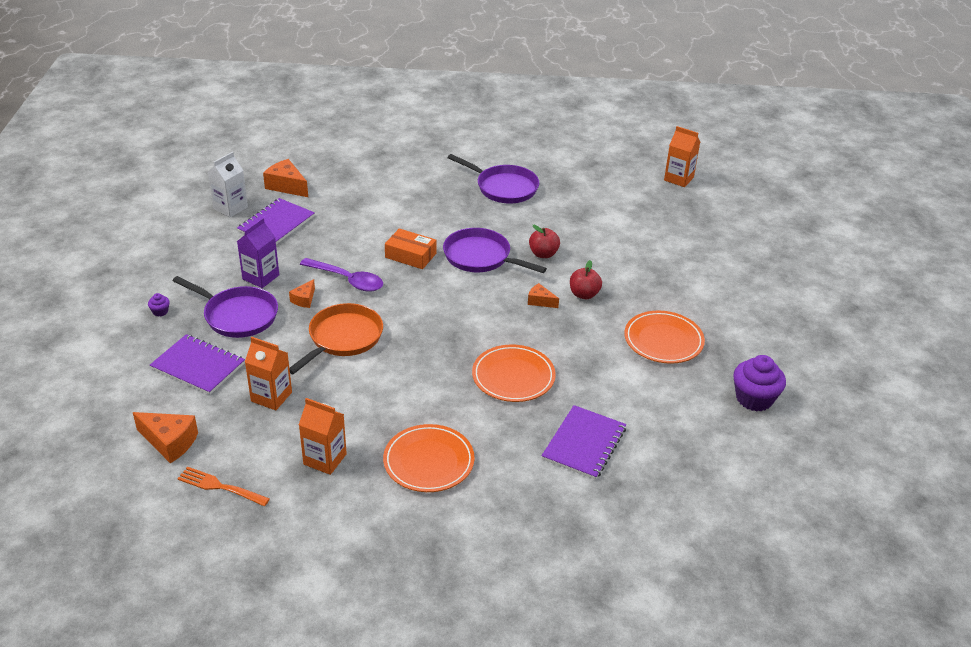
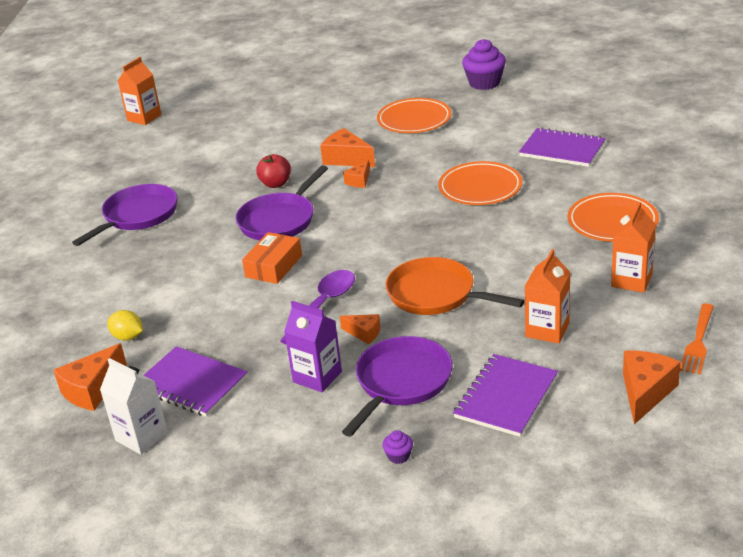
camera: 85 degrees left, 5 degrees down
red apple [570,260,602,299] -> orange cheese [320,128,375,167]
none -> yellow lemon [107,310,143,341]

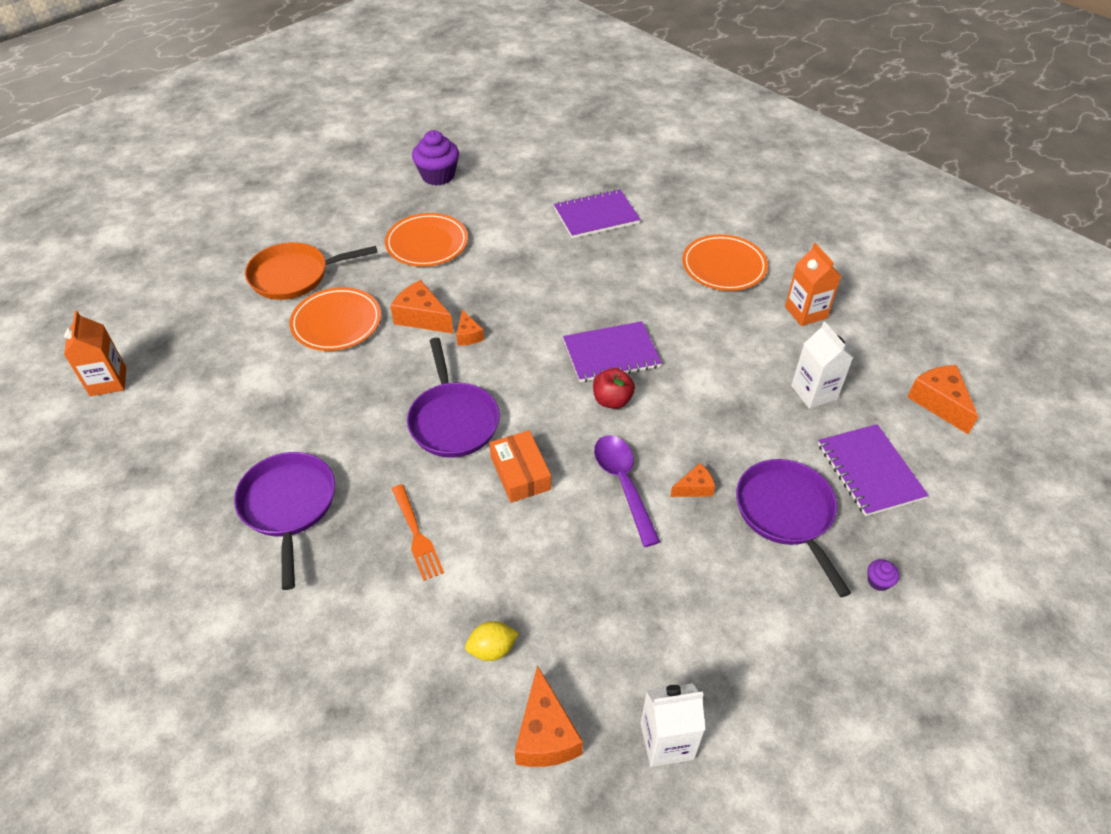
camera: 50 degrees left, 15 degrees up
purple notebook [143,346,248,417] -> purple notebook moved to [563,321,662,382]
red apple [256,154,291,188] -> red apple moved to [593,368,635,409]
purple carton [284,301,342,392] -> none
orange cheese [320,128,375,167] -> orange cheese turned 45 degrees clockwise [390,280,454,334]
orange pan [385,257,524,315] -> orange pan moved to [245,242,378,300]
orange plate [438,161,522,205] -> orange plate moved to [289,287,381,351]
orange carton [525,249,571,344] -> white carton [791,322,853,409]
orange fork [680,304,714,374] -> orange fork moved to [392,484,444,581]

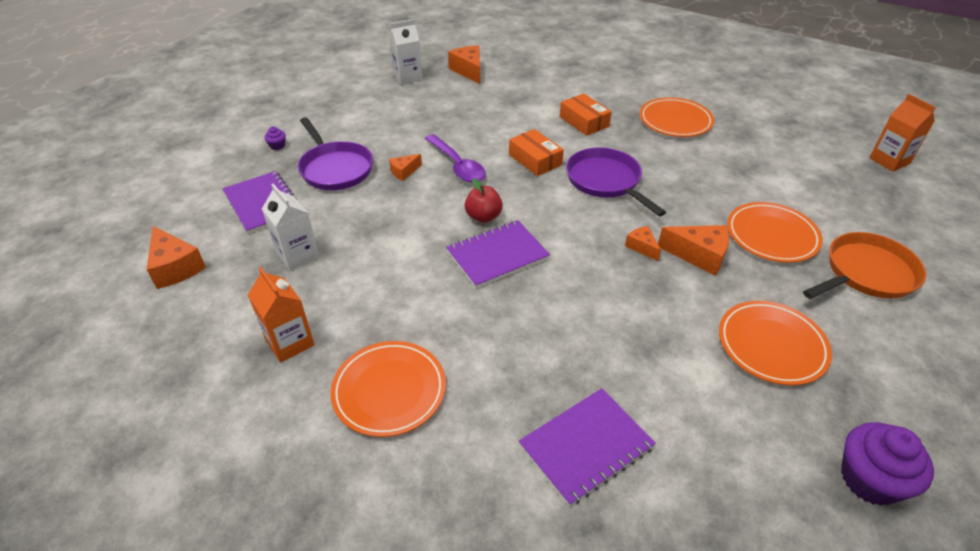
camera: 165 degrees right, 5 degrees down
purple pan [234,452,335,590] -> orange plate [640,97,714,137]
orange fork [392,484,444,581] -> orange box [560,94,612,136]
yellow lemon [465,621,519,661] -> none

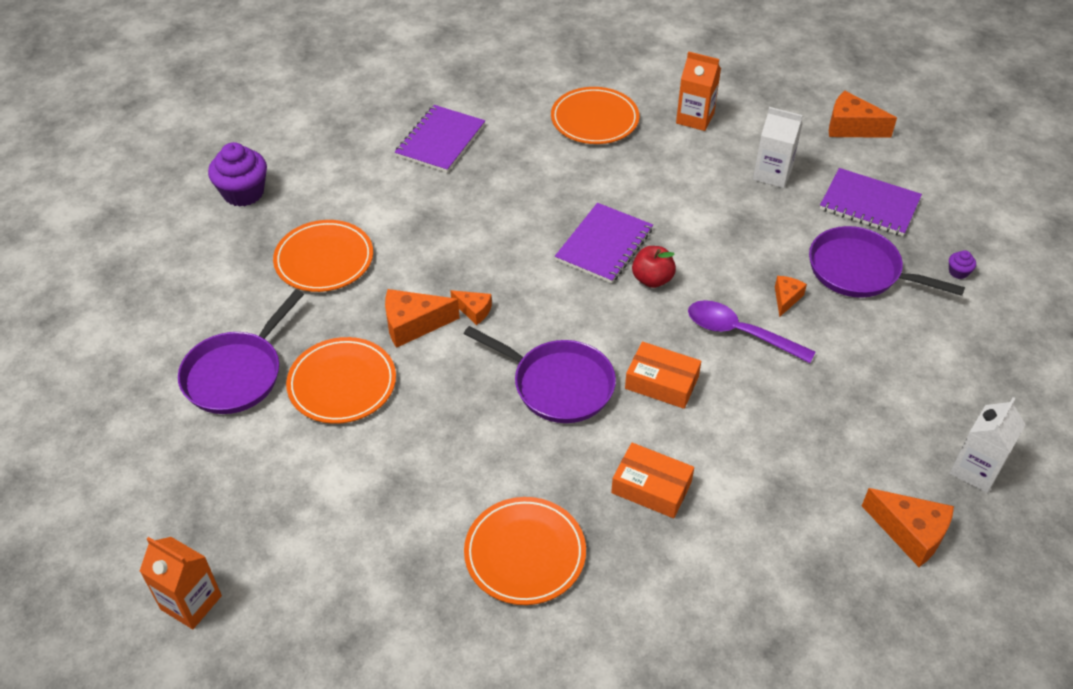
camera: 150 degrees right, 5 degrees up
orange pan [803,232,926,299] -> purple pan [178,289,304,414]

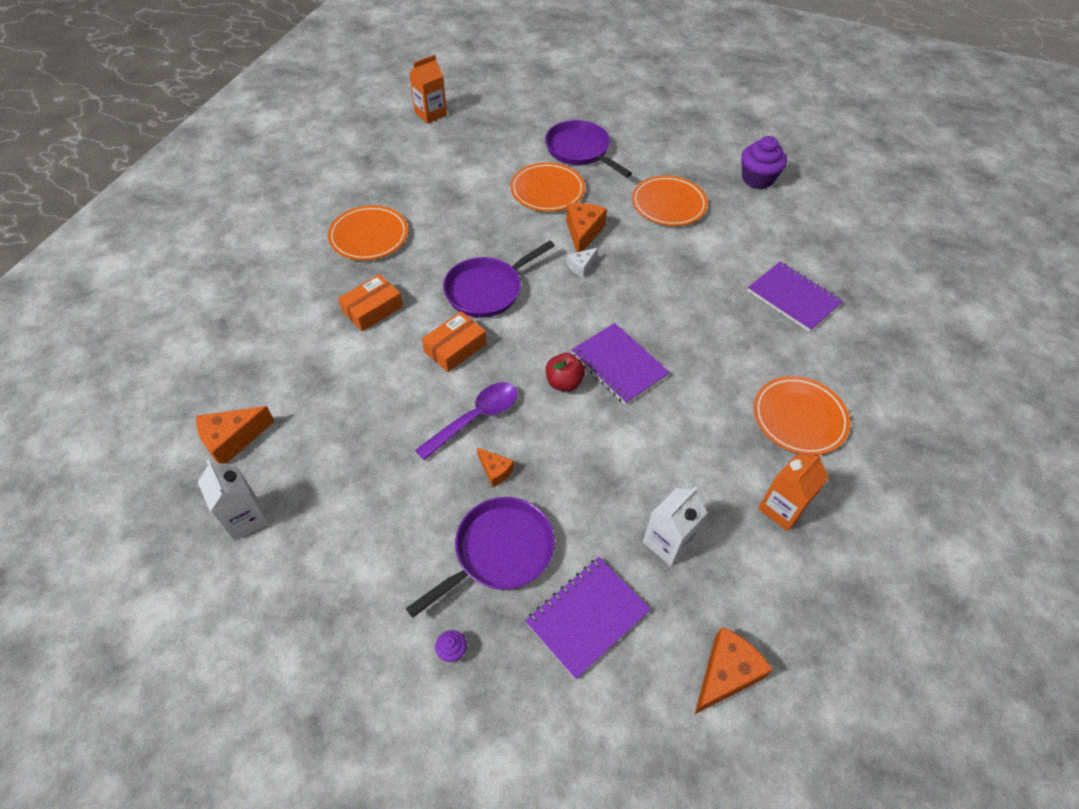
camera: 110 degrees right, 5 degrees up
orange cheese [450,290,492,325] -> white cheese [567,248,598,277]

